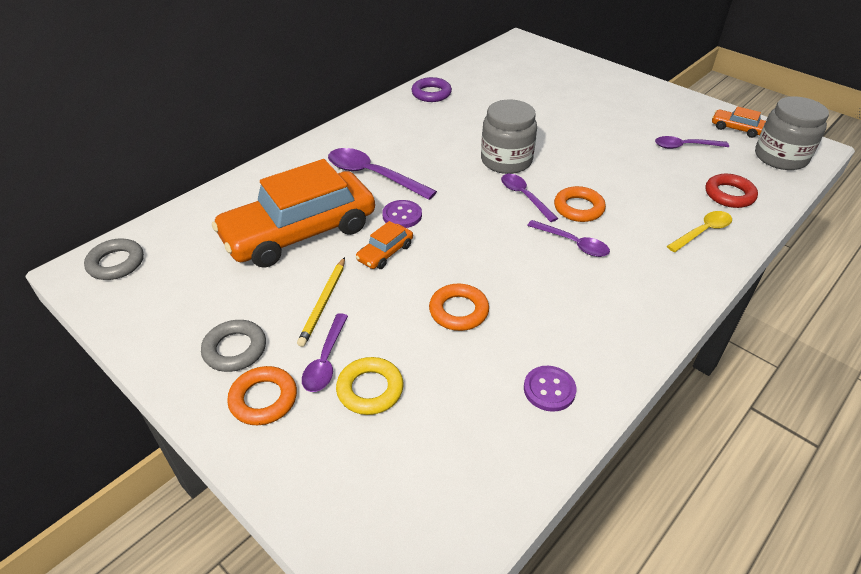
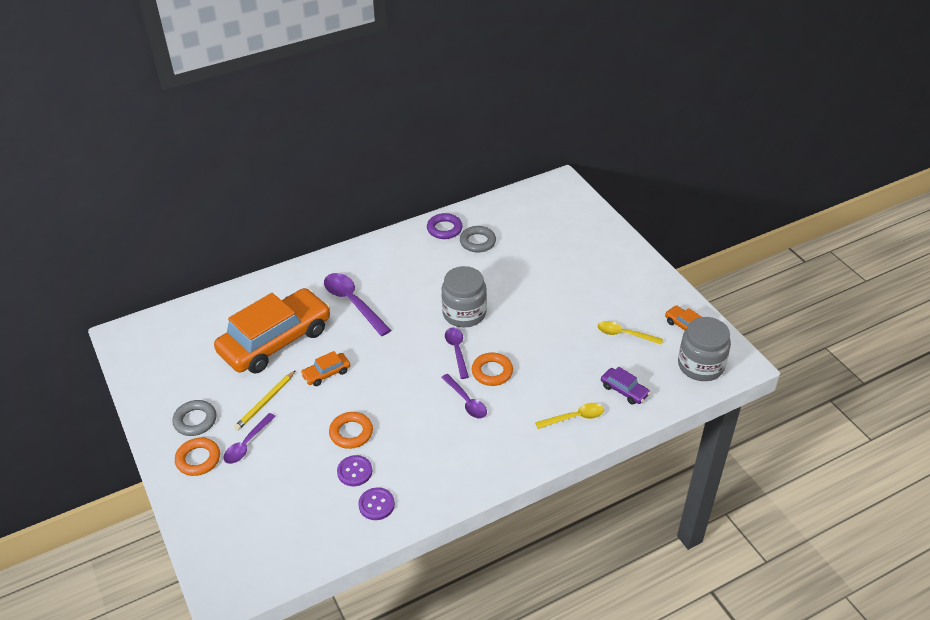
camera: 20 degrees right, 0 degrees up
grey ring [84,238,144,280] -> grey ring moved to [460,226,496,253]
orange car [212,159,375,268] -> orange car turned 150 degrees clockwise [214,288,330,373]
yellow ring [336,357,404,415] -> none
purple button [382,200,422,228] -> purple button moved to [337,455,372,486]
purple spoon [655,136,729,149] -> yellow spoon [598,321,663,345]
red ring [706,174,758,208] -> purple car [601,367,650,405]

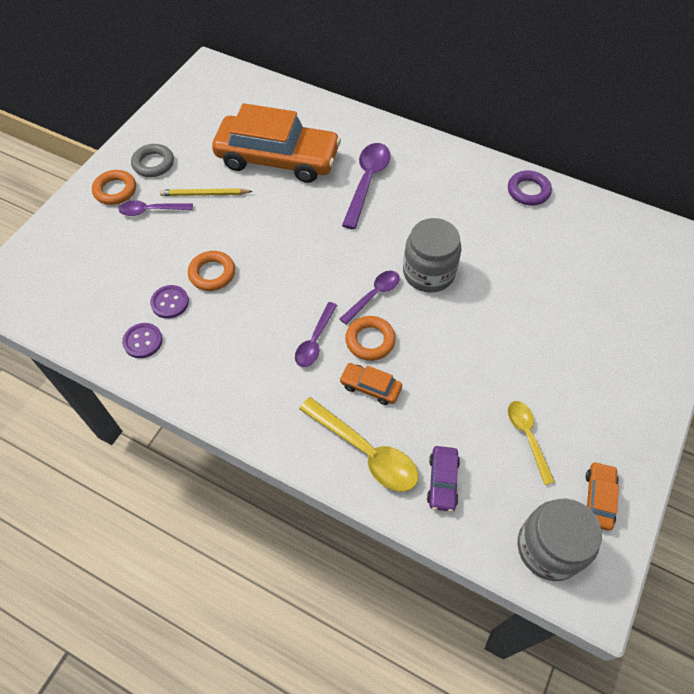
camera: 55 degrees right, 15 degrees up
orange car [300,351,350,386] -> orange car moved to [339,363,402,405]
grey ring [460,226,496,253] -> none
yellow spoon [535,403,604,429] -> yellow spoon [299,397,418,492], size x1.58

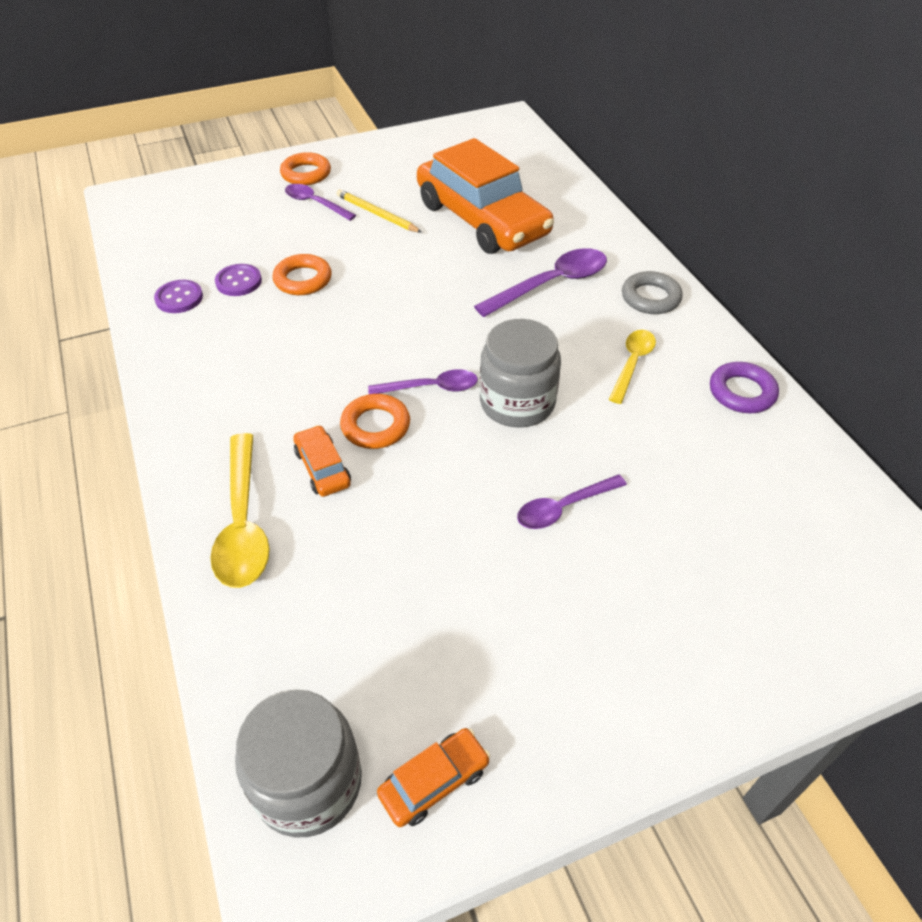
camera: 40 degrees right, 10 degrees down
grey ring [131,144,174,177] -> grey ring moved to [622,271,683,314]
purple spoon [295,302,337,367] -> purple spoon moved to [517,475,627,529]
purple car [427,446,460,512] -> none
yellow spoon [508,401,555,485] -> yellow spoon moved to [609,330,656,404]

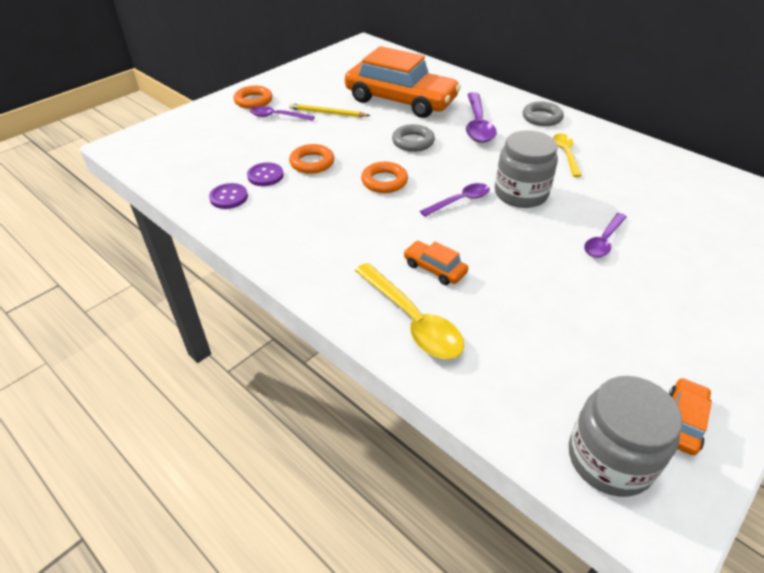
camera: 25 degrees left, 5 degrees down
orange ring [340,394,410,449] -> orange ring moved to [361,162,408,193]
purple spoon [474,248,607,317] -> purple spoon turned 150 degrees clockwise [466,92,497,143]
purple ring [710,362,779,413] -> none
none -> grey ring [392,124,435,152]

